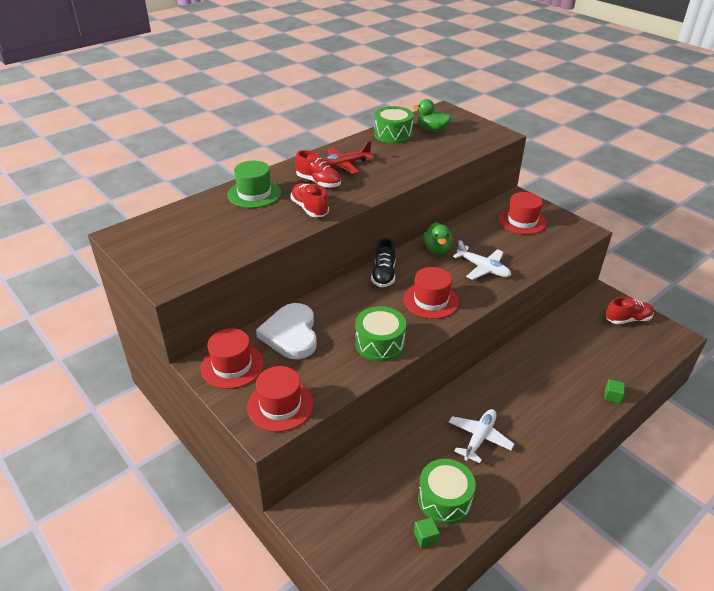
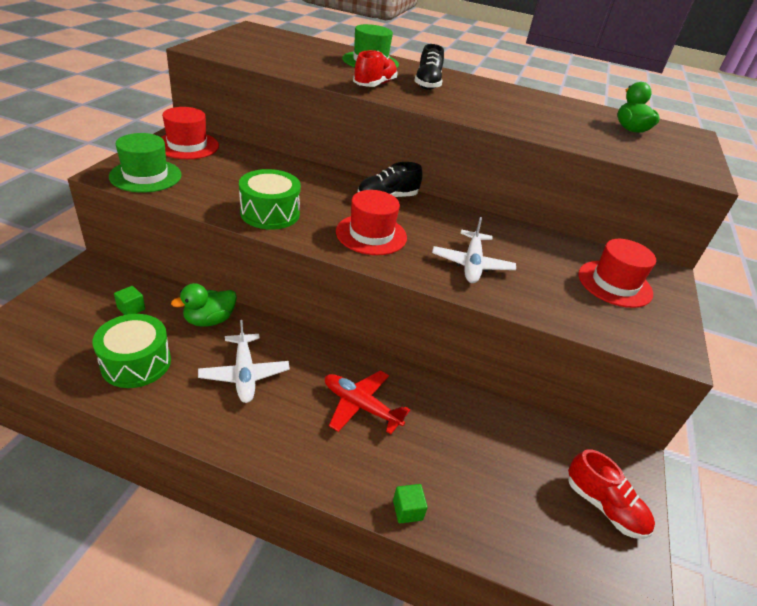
camera: 55 degrees right, 0 degrees up
red hat [247,366,314,432] -> green hat [109,133,181,193]
white heart [256,303,317,359] -> none
red shoe [295,150,341,188] -> black shoe [414,44,444,90]
red plane [323,141,374,174] -> red plane moved to [325,370,410,434]
green drum [374,106,414,144] -> none
green cube [414,517,440,548] -> green cube moved to [114,286,145,315]
green duck [423,222,452,254] -> green duck moved to [171,283,237,327]
white plane [449,409,515,463] -> white plane turned 75 degrees clockwise [198,320,290,403]

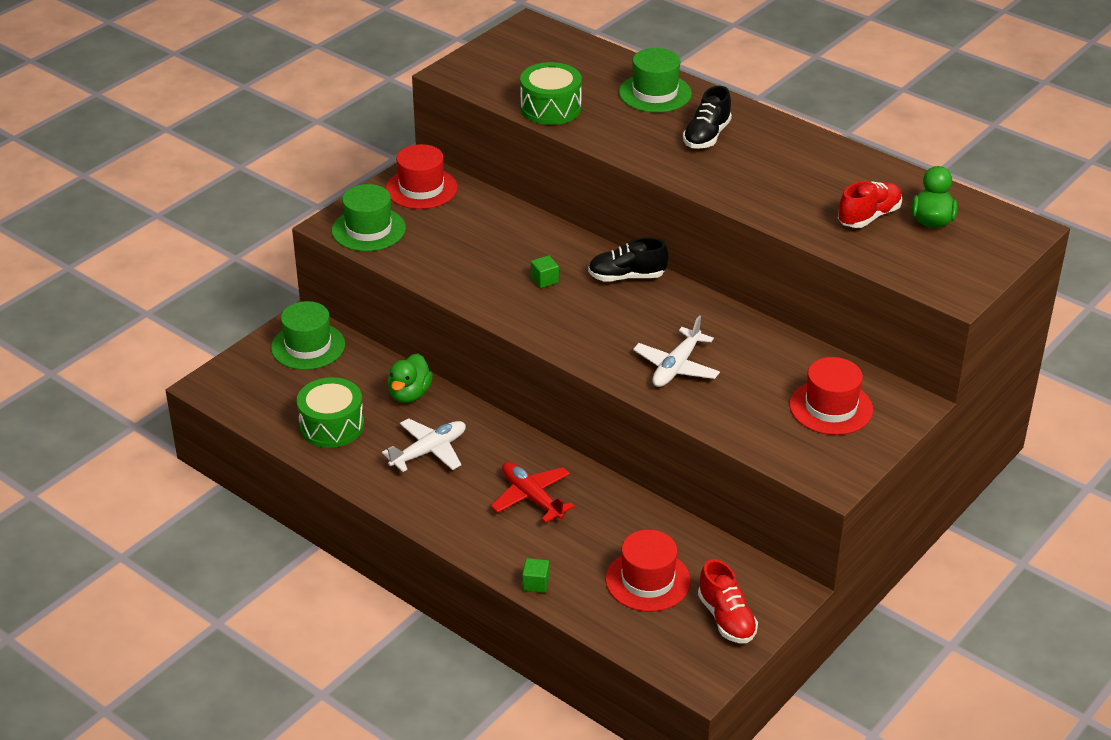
camera: 25 degrees right, 0 degrees up
green cube [114,286,145,315] -> green cube moved to [531,255,559,288]
green duck [171,283,237,327] -> green duck turned 60 degrees counterclockwise [387,353,433,403]
white plane [198,320,290,403] -> white plane turned 135 degrees counterclockwise [382,418,466,472]
green drum [239,169,301,230] -> green drum moved to [520,62,582,125]
red hat [336,190,407,255] -> red hat moved to [606,530,691,612]
red shoe [353,50,398,87] -> red shoe moved to [838,181,902,228]
none -> green hat [271,301,345,370]

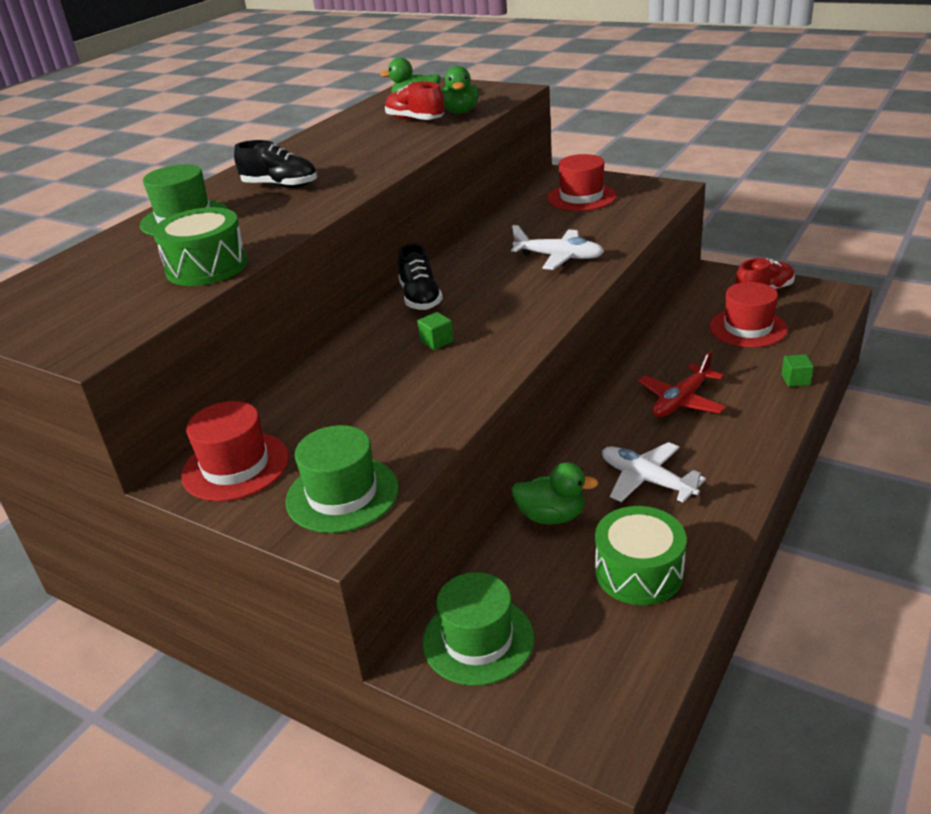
camera: 95 degrees left, 5 degrees down
none -> green duck [441,66,479,114]

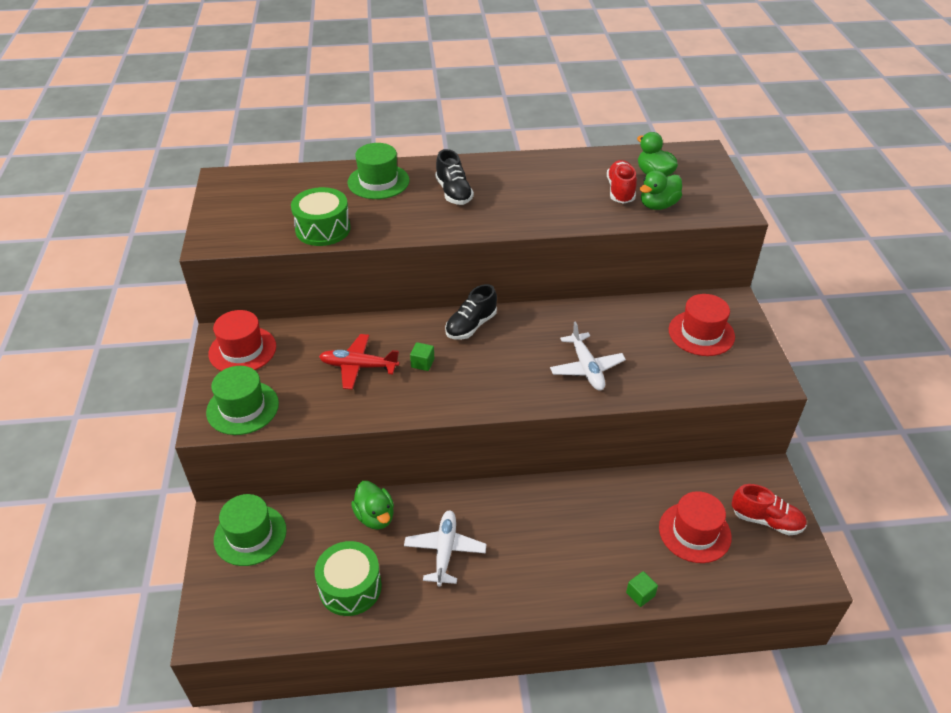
camera: 50 degrees right, 10 degrees up
red plane [638,351,726,417] -> red plane moved to [319,334,399,390]

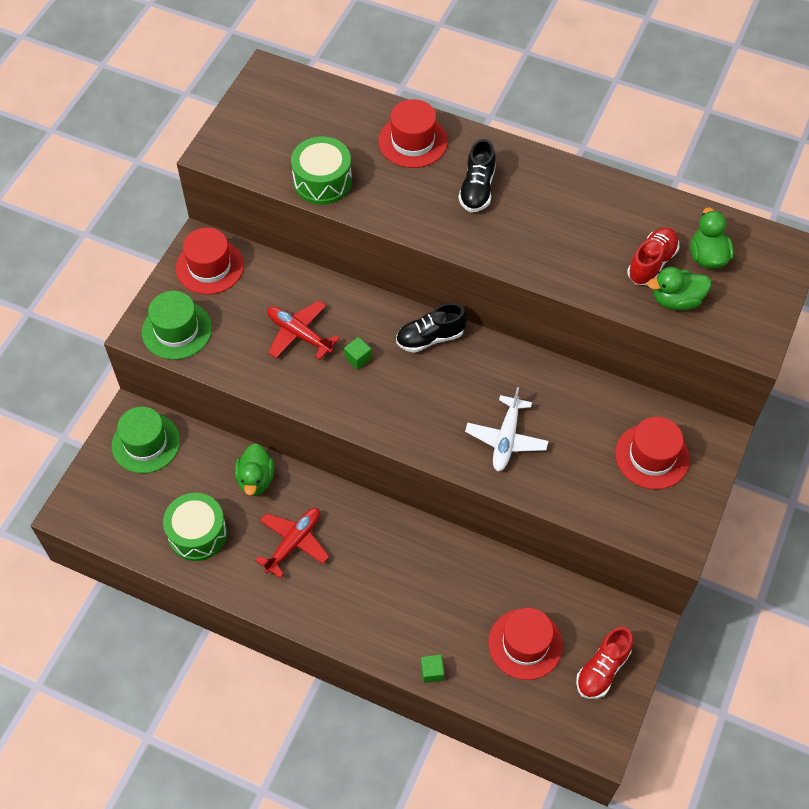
camera: 30 degrees right, 15 degrees up
green hat [347,143,409,199] -> red hat [378,99,448,168]
white plane [404,510,487,587] -> red plane [255,508,329,578]
red shoe [732,484,807,535] -> red shoe turned 75 degrees clockwise [576,627,633,699]

